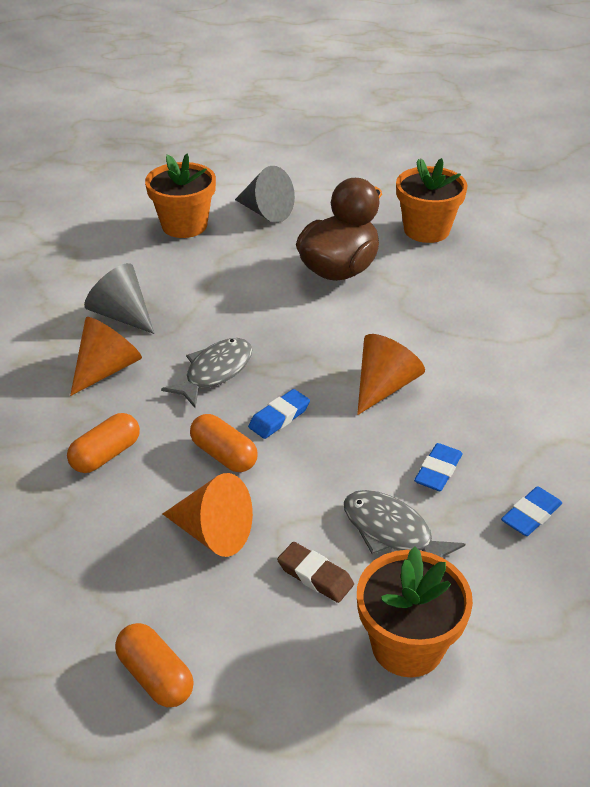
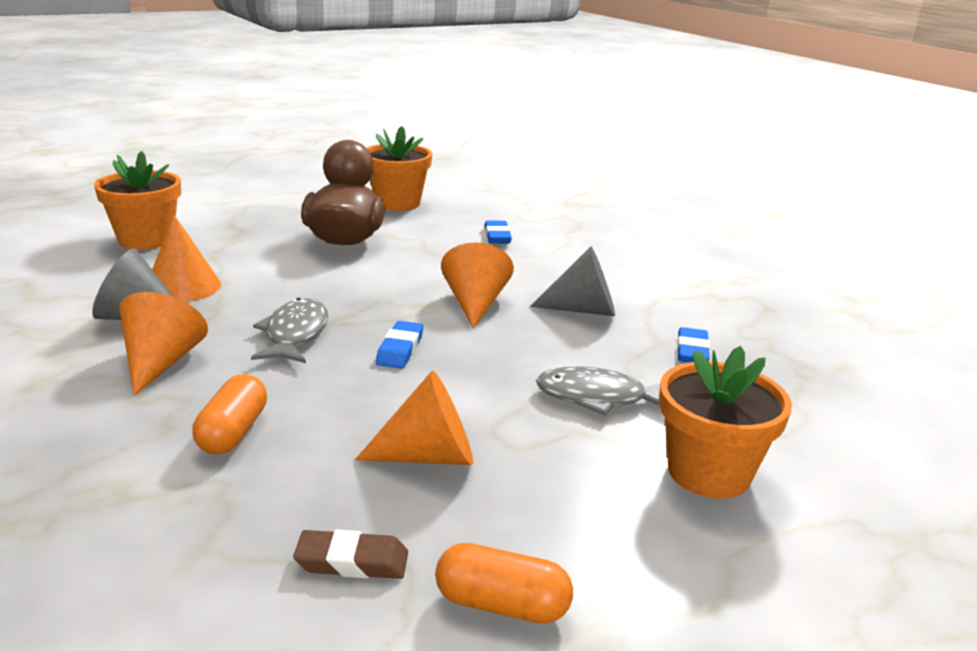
camera: 35 degrees left, 15 degrees down
orange capsule [190,414,258,472] -> none
grey cone [235,166,295,223] -> grey cone moved to [530,246,615,316]
brown eraser [277,542,354,603] -> brown eraser moved to [293,529,408,579]
blue eraser [414,443,463,491] -> blue eraser moved to [485,220,512,244]
none -> orange cone [152,215,221,302]

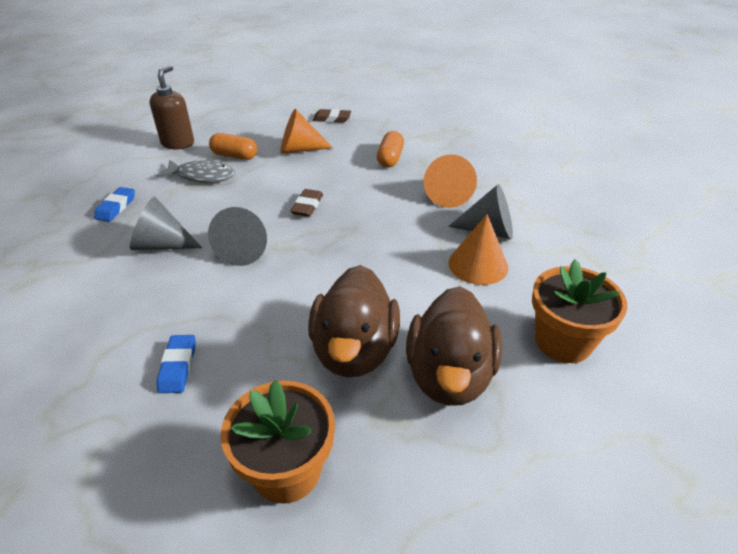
camera: 175 degrees left, 15 degrees up
grey fish [251,298,328,363] -> none
blue eraser [376,321,423,369] -> brown eraser [291,189,323,217]
orange capsule [435,543,573,624] -> orange capsule moved to [209,133,257,160]
orange cone [441,243,514,328] -> grey cone [208,207,267,266]
orange flower pot [659,346,792,498] -> brown soap dispenser [149,65,194,150]
none -> brown duck [406,286,502,406]

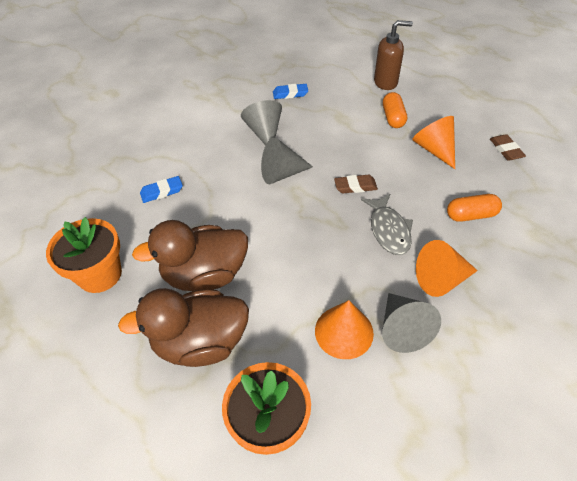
camera: 70 degrees right, 10 degrees up
grey fish [156,159,235,183] -> grey fish moved to [361,194,413,255]

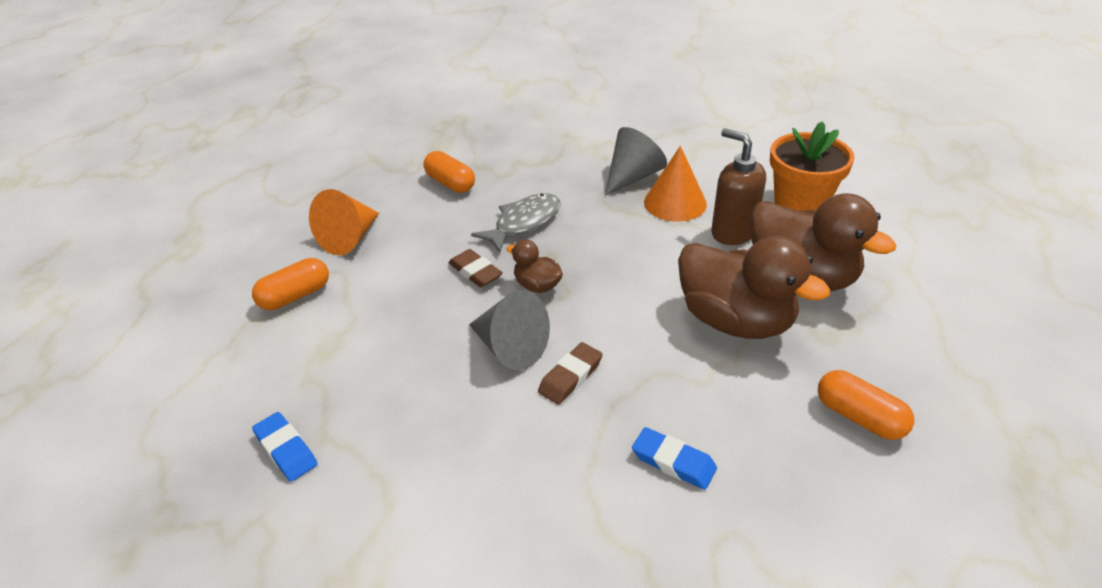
camera: 125 degrees left, 10 degrees down
orange flower pot [46,217,122,293] -> orange capsule [818,370,914,440]
grey cone [241,100,282,145] -> none
brown soap dispenser [374,20,413,90] -> brown soap dispenser moved to [711,128,766,245]
orange cone [416,240,478,297] -> none
brown eraser [490,134,526,161] -> brown eraser moved to [538,342,603,405]
none -> brown duck [507,240,563,293]

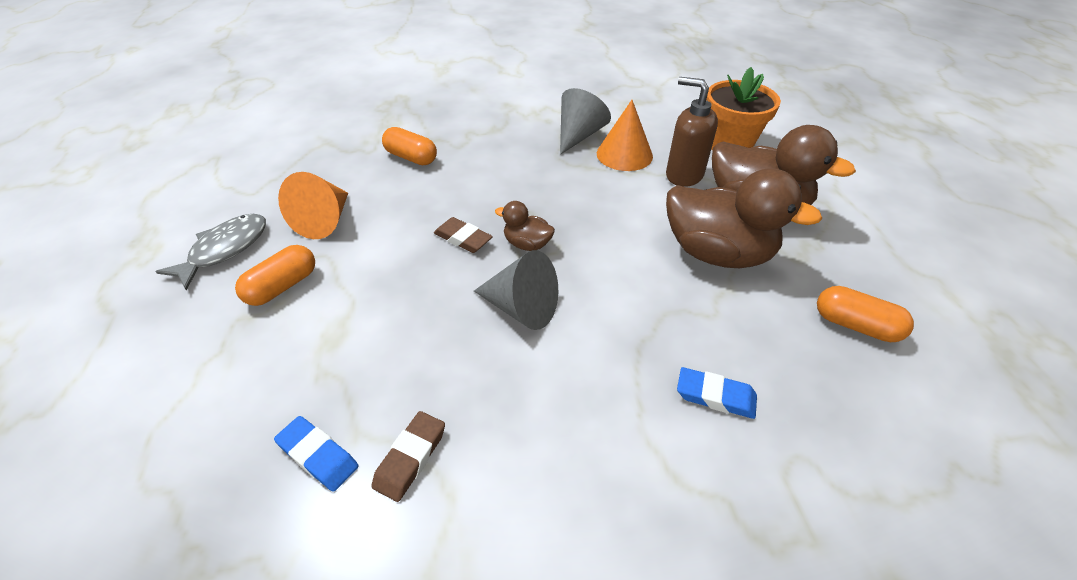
camera: 15 degrees left, 5 degrees up
grey fish [471,193,561,253] -> grey fish moved to [155,214,266,290]
brown eraser [538,342,603,405] -> brown eraser moved to [372,411,445,502]

